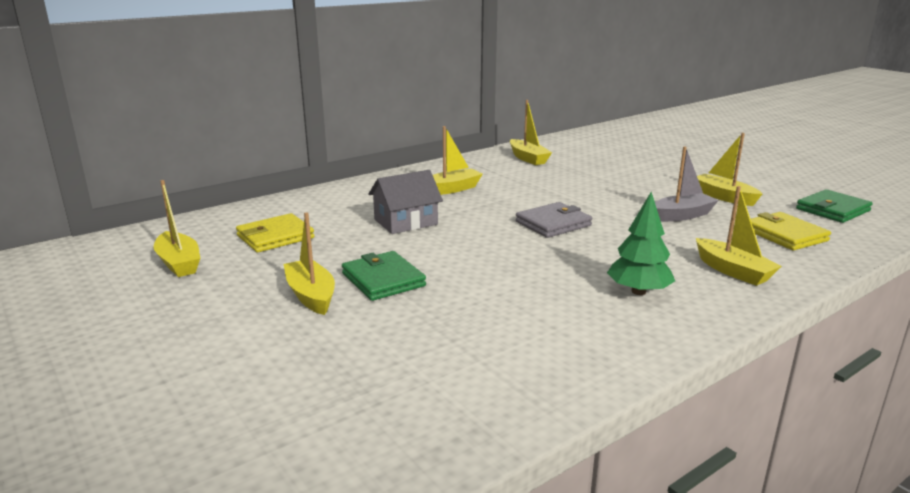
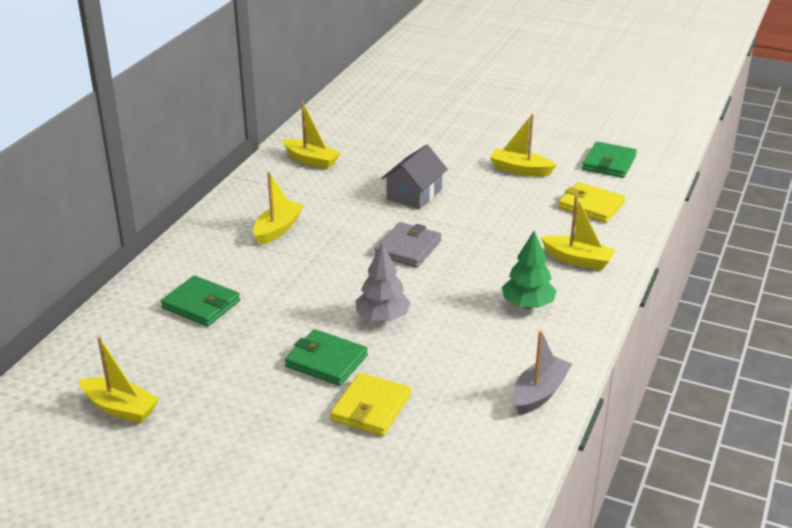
camera: 30 degrees left, 10 degrees up
yellow wallet [236,213,314,252] -> yellow wallet moved to [330,373,411,436]
yellow boat [284,212,335,315] -> none
grey house [368,170,443,234] -> grey house moved to [381,145,448,209]
grey boat [655,146,719,222] -> grey boat moved to [513,330,572,415]
none -> green wallet [161,276,240,326]
none -> grey tree [355,243,411,322]

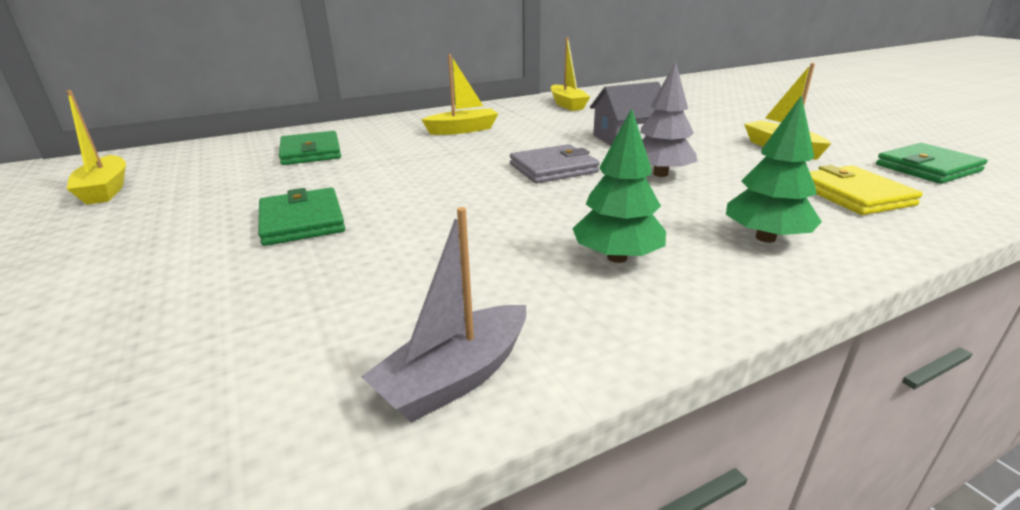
camera: 40 degrees right, 5 degrees down
yellow wallet [330,373,411,436] -> none
grey tree [355,243,411,322] -> grey tree moved to [640,61,697,177]
grey boat [513,330,572,415] -> grey boat turned 150 degrees clockwise [361,207,526,423]
yellow boat [541,195,616,270] -> green tree [726,95,822,243]

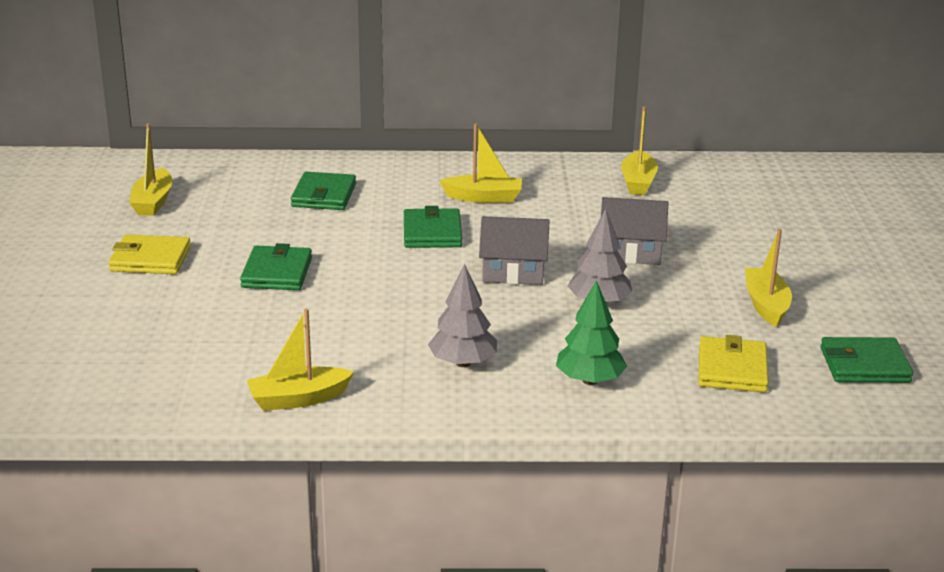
camera: 25 degrees right, 0 degrees up
grey boat [361,207,526,423] -> yellow boat [247,309,354,411]
grey wallet [510,144,600,183] -> grey house [479,216,550,285]
green tree [572,108,666,263] -> grey tree [428,264,497,367]
none -> yellow wallet [108,234,191,274]
none -> green wallet [404,206,462,248]

